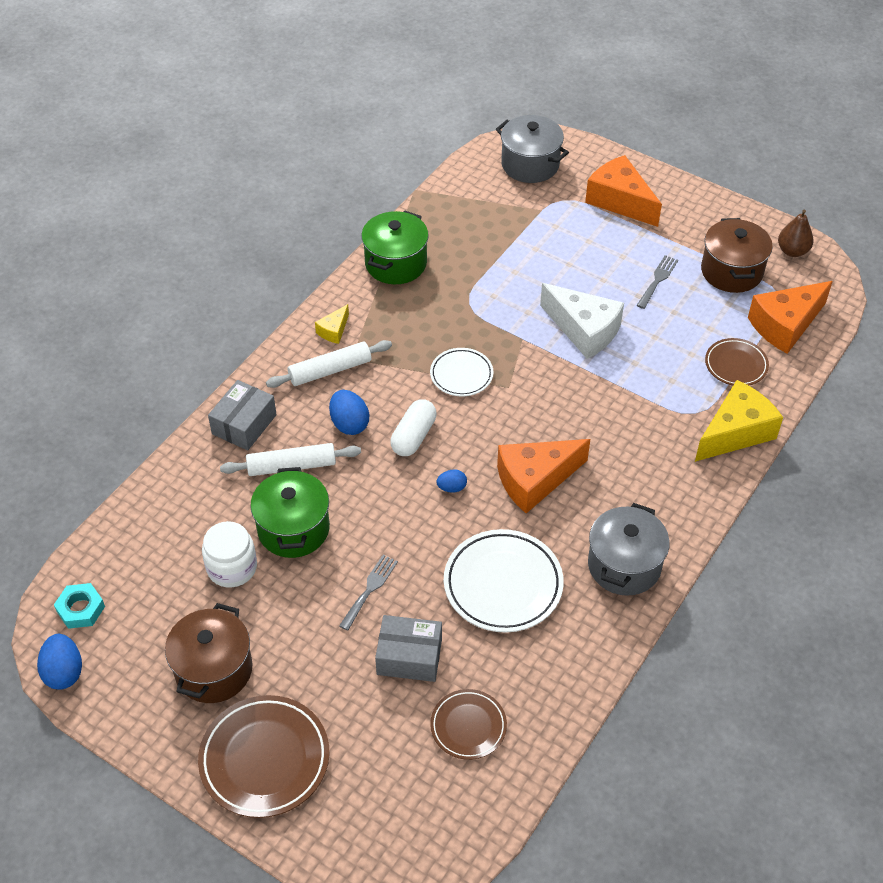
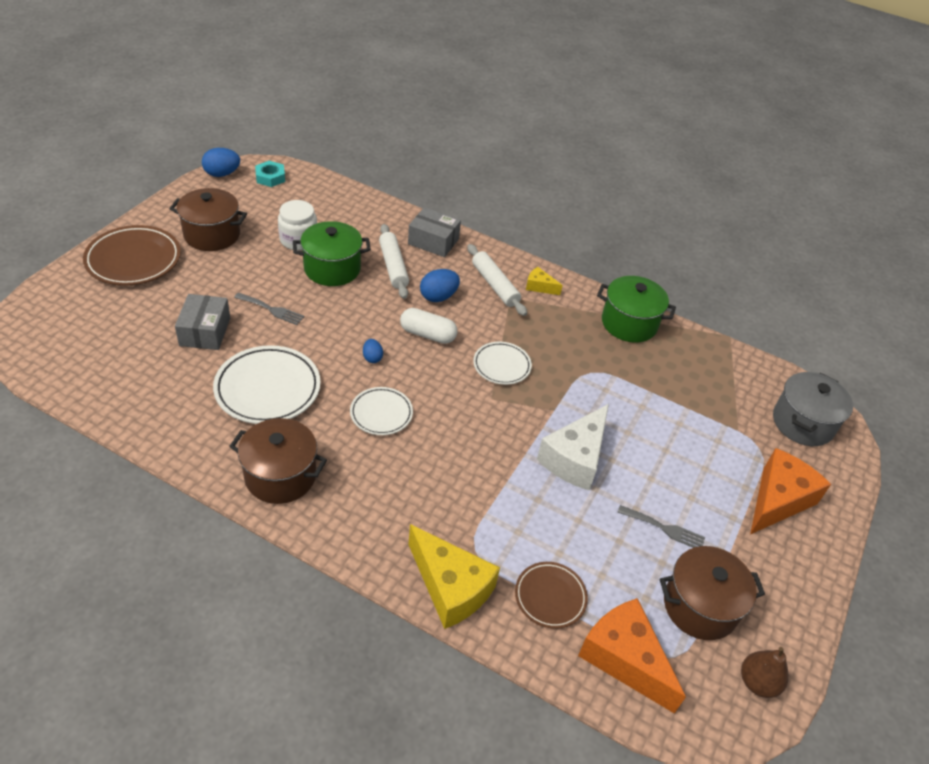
camera: 80 degrees right, 5 degrees down
brown plate [430,689,507,760] -> none
orange cheese [497,439,590,513] -> white plate [350,387,413,435]
grey pot [588,503,670,596] -> brown pot [229,418,327,504]

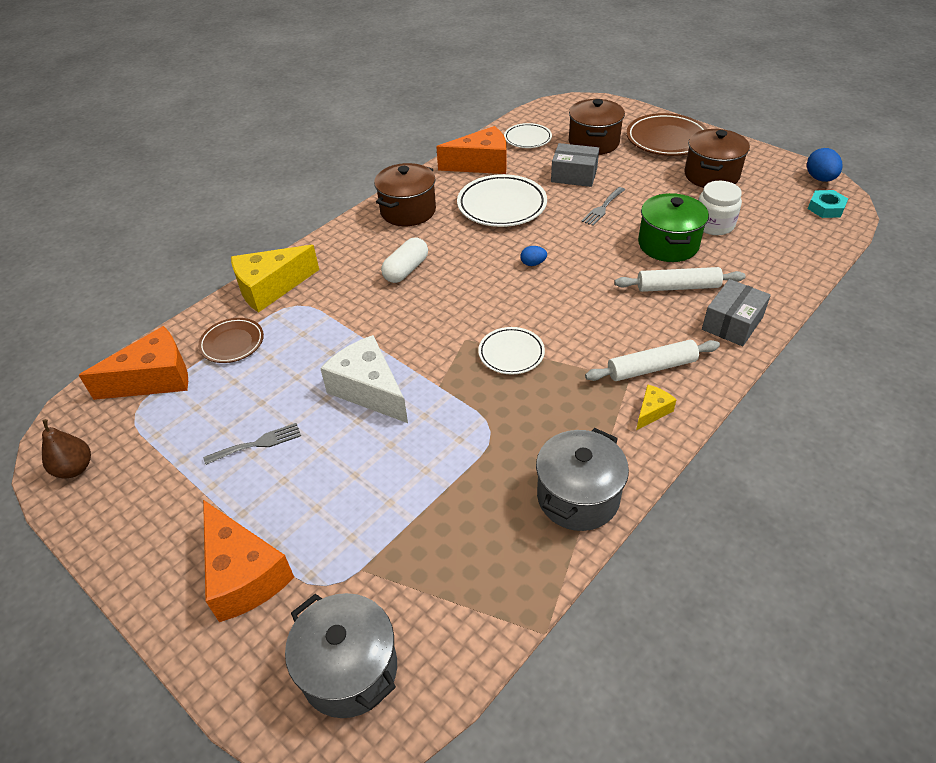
camera: 110 degrees right, 0 degrees up
white plate [350,387,413,435] -> white plate moved to [504,123,552,148]
white capsule [400,308,458,344] -> white capsule moved to [381,237,428,283]
blue egg [420,269,460,302] -> none
green pot [597,276,676,343] -> grey pot [536,428,629,531]
grey fork [617,505,705,548] -> grey fork turned 150 degrees counterclockwise [203,423,301,465]
brown pot [660,546,765,640] -> brown pot moved to [569,99,625,155]
none -> orange cheese [436,126,507,174]

